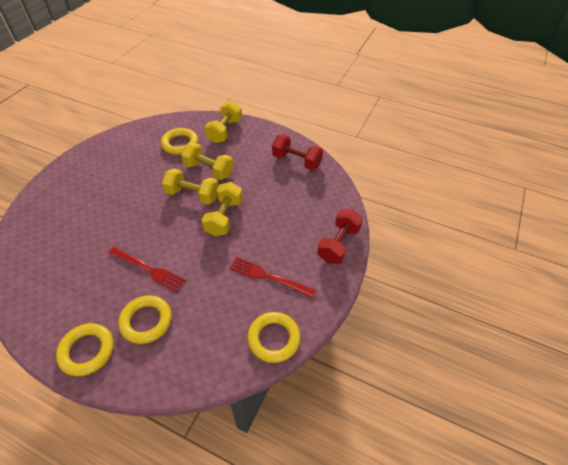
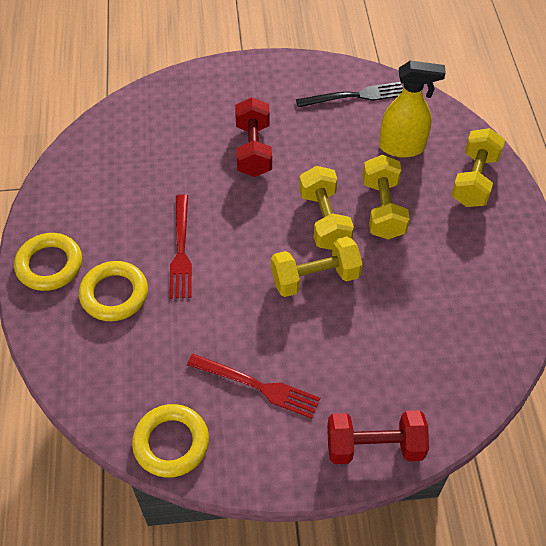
camera: 60 degrees right, 5 degrees up
yellow ring [161,128,198,155] -> yellow spray bottle [379,60,446,158]
yellow dumbbell [205,101,242,143] -> yellow dumbbell turned 60 degrees counterclockwise [451,128,505,207]
red fork [229,257,316,298] -> red fork turned 120 degrees clockwise [187,354,320,419]
red dumbbell [272,134,323,170] -> red dumbbell moved to [235,97,272,177]
none -> black fork [296,82,403,107]

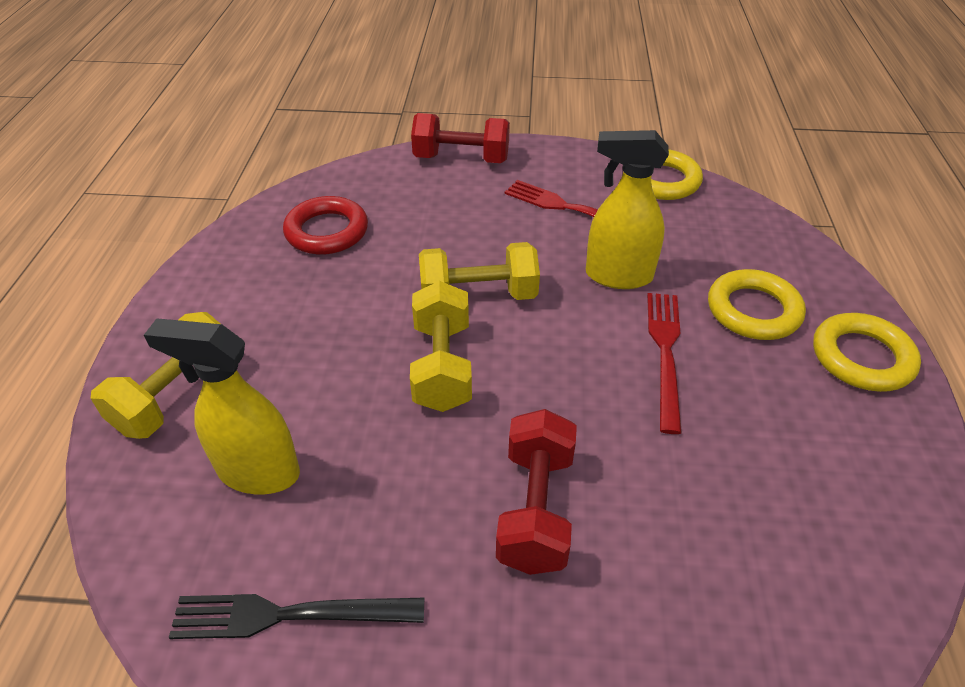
camera: 170 degrees left, 10 degrees down
yellow dumbbell [363,155,410,240] -> none
none -> red ring [283,196,368,255]
none -> yellow spray bottle [586,130,669,289]

